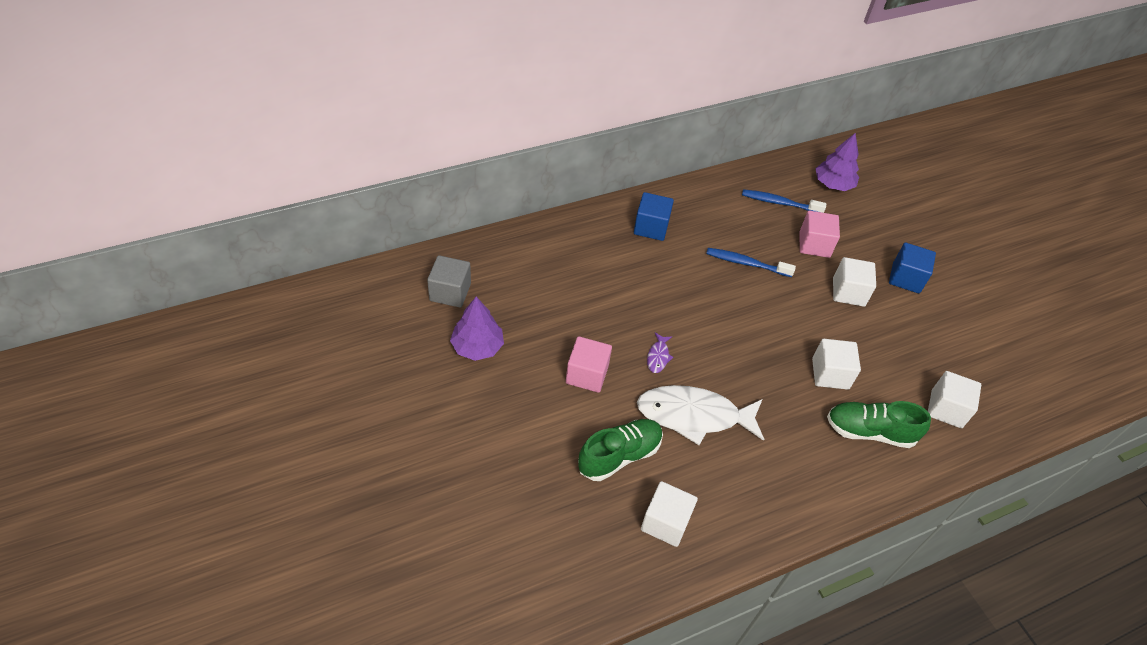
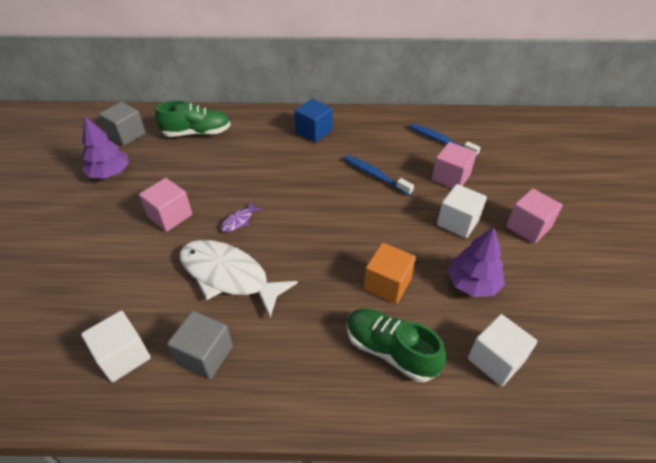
camera: 30 degrees right, 5 degrees down
green shoe [578,419,663,481] -> green shoe moved to [155,100,231,137]
white cube [812,339,861,390] -> orange cube [364,243,416,304]
purple tree [816,133,859,191] -> purple tree moved to [447,227,505,297]
blue cube [889,242,936,293] -> pink cube [506,188,563,244]
none -> grey cube [167,311,233,379]

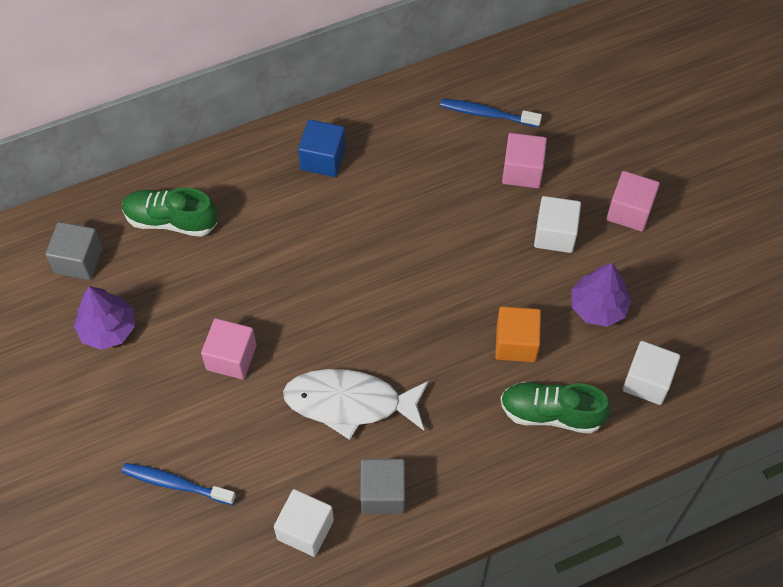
camera: 25 degrees left, 15 degrees up
green shoe [155,100,231,137] -> green shoe turned 135 degrees counterclockwise [122,187,217,237]
purple fish [221,202,262,232] -> none
blue toothbrush [344,155,414,196] -> blue toothbrush moved to [122,463,236,505]

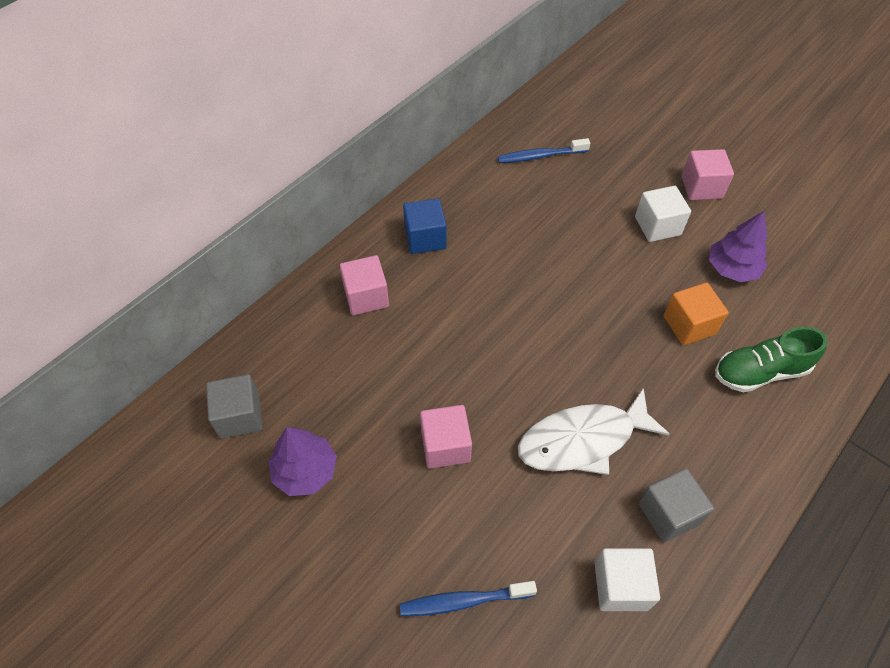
camera: 25 degrees left, 5 degrees down
green shoe [122,187,217,237] -> none
pink cube [502,133,547,188] -> pink cube moved to [340,255,389,315]
white cube [622,341,680,405] -> none

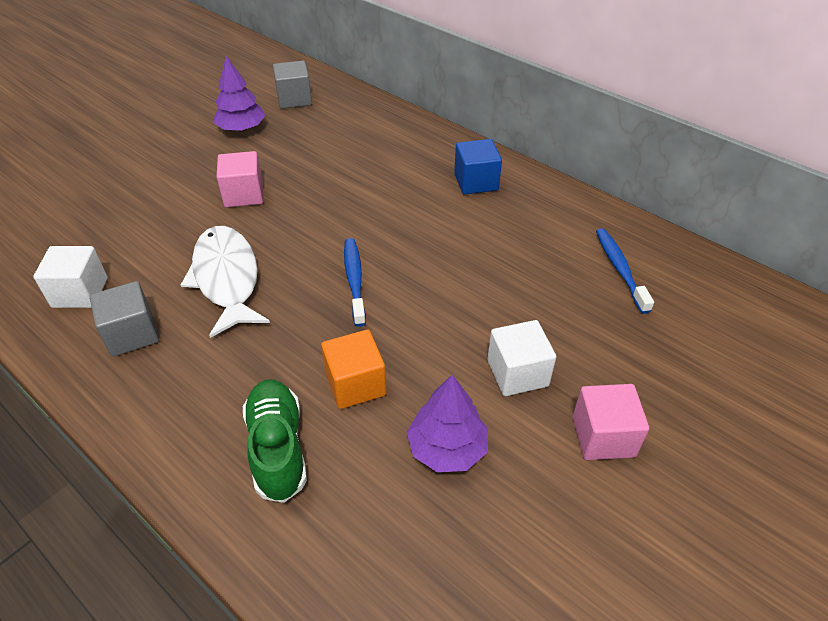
camera: 90 degrees right, 10 degrees down
pink cube [340,255,389,315] -> none
blue toothbrush [400,581,537,616] -> blue toothbrush moved to [344,238,366,327]

